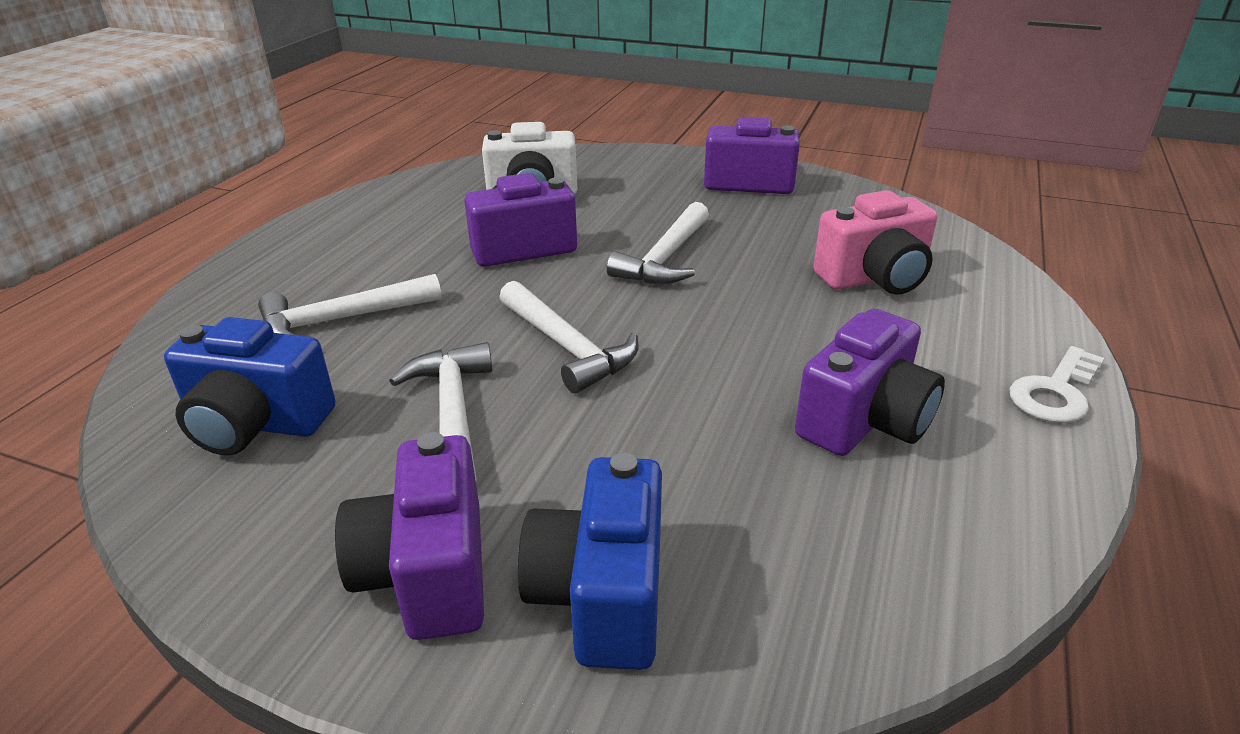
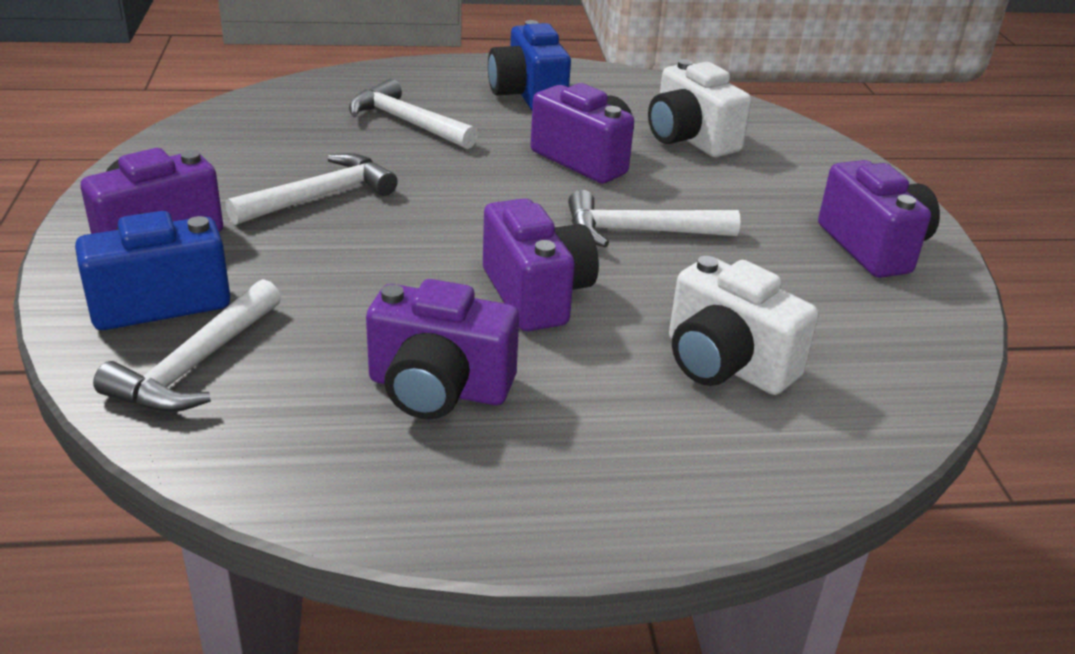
camera: 60 degrees right, 0 degrees up
blue camera [164,317,335,455] -> blue camera moved to [488,20,571,110]
white hammer [499,281,639,393] -> white hammer moved to [93,279,281,412]
pink camera [813,190,937,295] -> white camera [669,256,819,395]
white key [1009,346,1104,423] -> none
none -> purple camera [483,198,599,331]

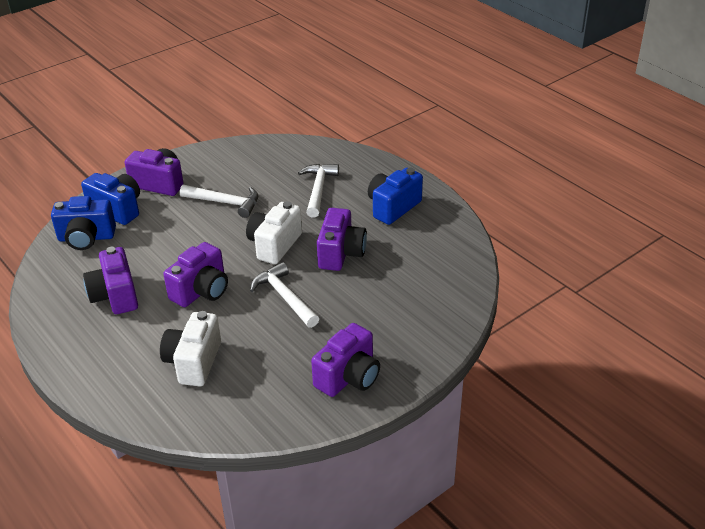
camera: 60 degrees right, 5 degrees up
white hammer [93,279,281,412] -> blue camera [51,196,116,250]
white camera [648,59,752,157] -> white camera moved to [246,201,302,264]

